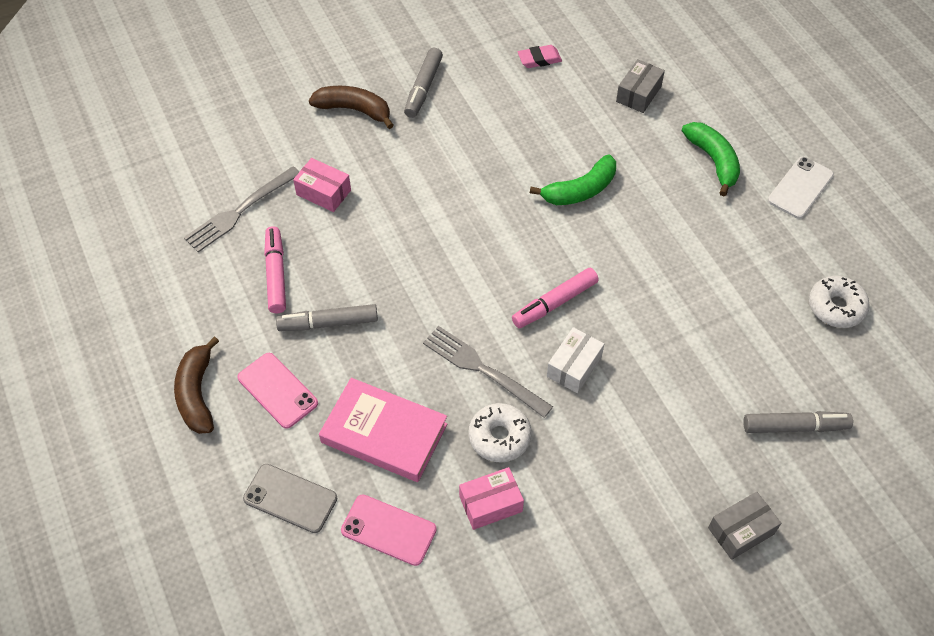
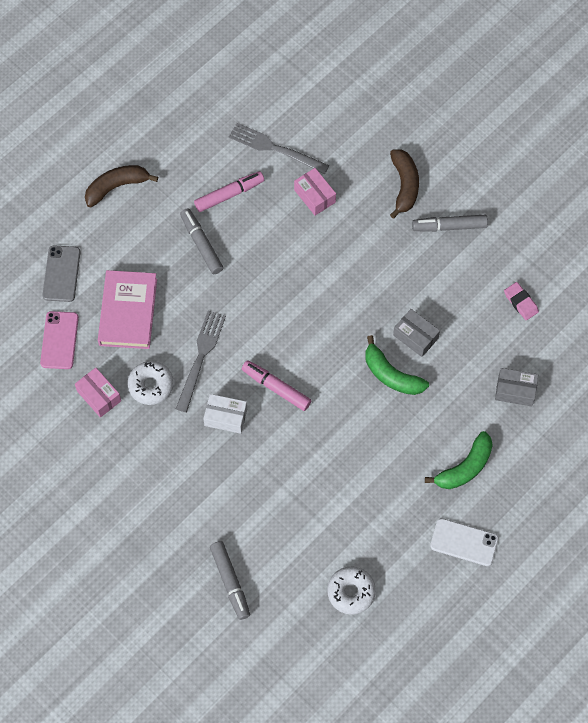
camera: 70 degrees right, 10 degrees up
pink phone [237,353,318,429] -> none
pink box [293,158,351,212] -> pink box turned 45 degrees counterclockwise [294,168,336,216]
grey box [708,492,781,560] -> grey box moved to [393,309,440,357]

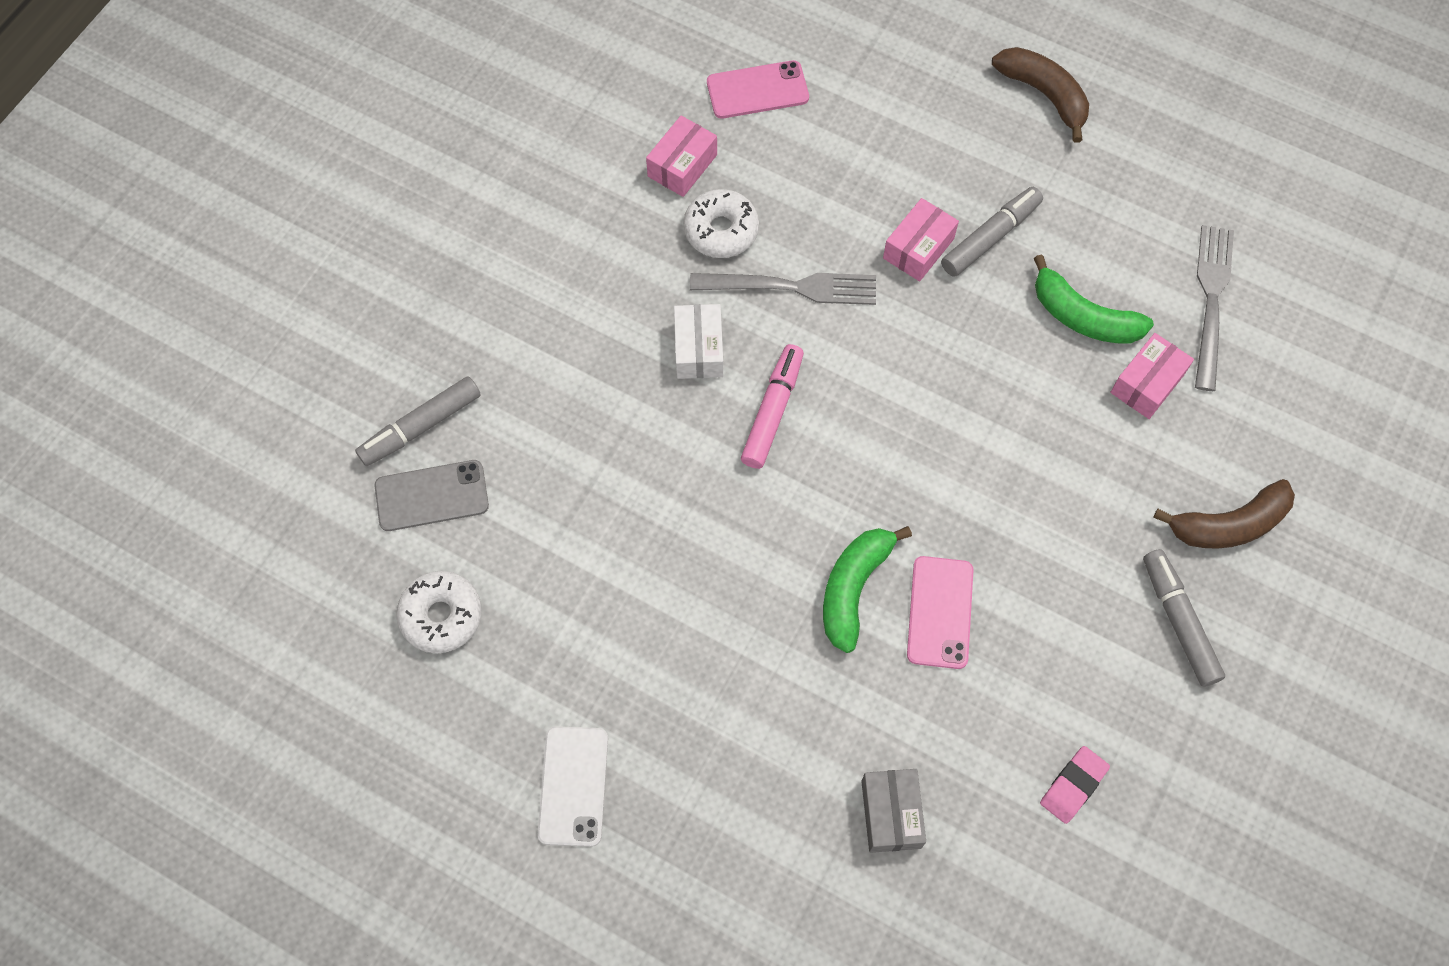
camera: 75 degrees right, 0 degrees up
grey phone [43,245,81,302] -> grey phone moved to [375,460,489,531]
pink book [98,270,157,349] -> none
pink marker [194,171,264,212] -> none
grey box [393,309,440,357] -> pink phone [907,556,974,669]
green banana [425,431,493,489] -> green banana moved to [1034,254,1154,344]
none -> pink box [883,198,959,281]

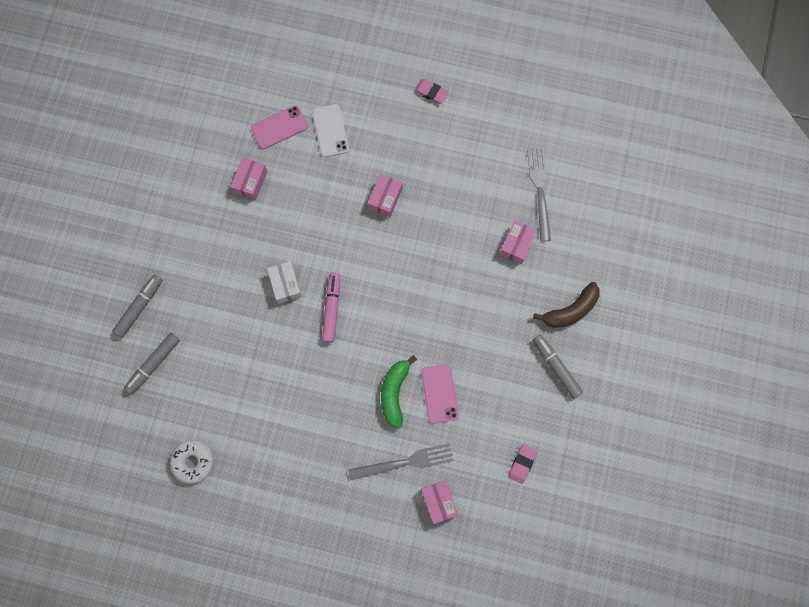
camera: 15 degrees left, 10 degrees up
grey phone [375,460,489,531] -> none
white phone [538,726,608,847] -> white phone moved to [312,104,349,157]
white donut [683,189,759,258] -> none
grey fork [690,273,876,305] -> grey fork moved to [348,443,454,480]
grey box [861,769,926,853] -> pink box [421,480,458,524]
grey marker [941,187,1043,277] -> grey marker moved to [112,275,163,338]
brown banana [992,47,1089,143] -> pink eraser [414,79,449,104]
green banana [1034,254,1154,344] -> none

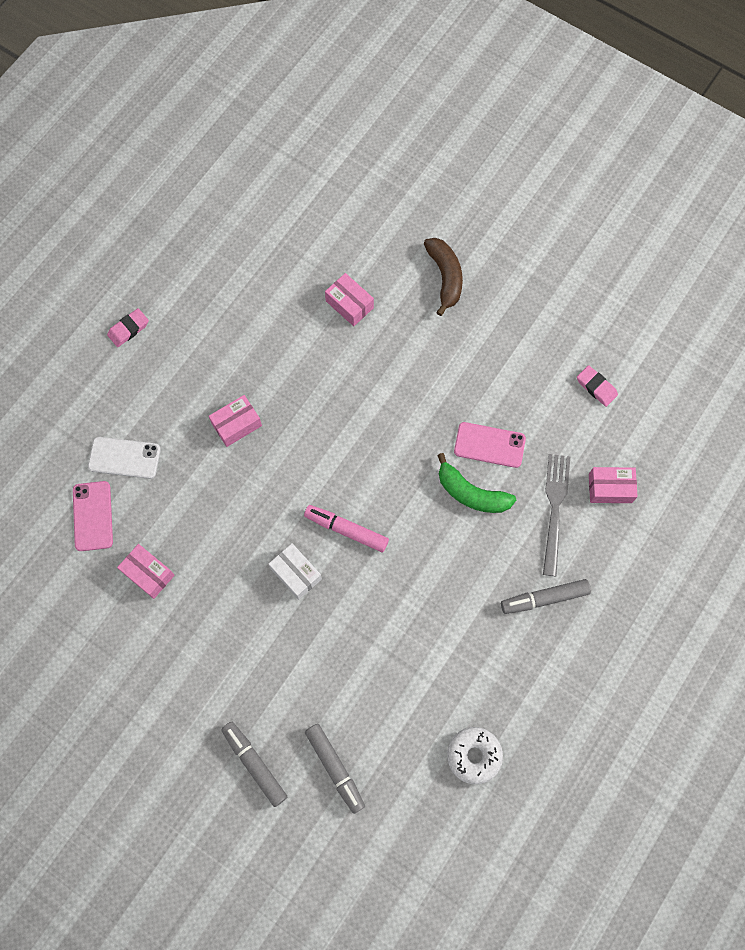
camera: 70 degrees left, 5 degrees down
white box [267,261,302,304] -> white box turned 45 degrees clockwise [269,543,322,600]
pink box [368,174,403,217] -> pink box turned 75 degrees counterclockwise [209,395,262,447]
grey fork [527,148,551,241] -> none
grey marker [533,334,583,399] -> grey marker moved to [501,579,591,614]

